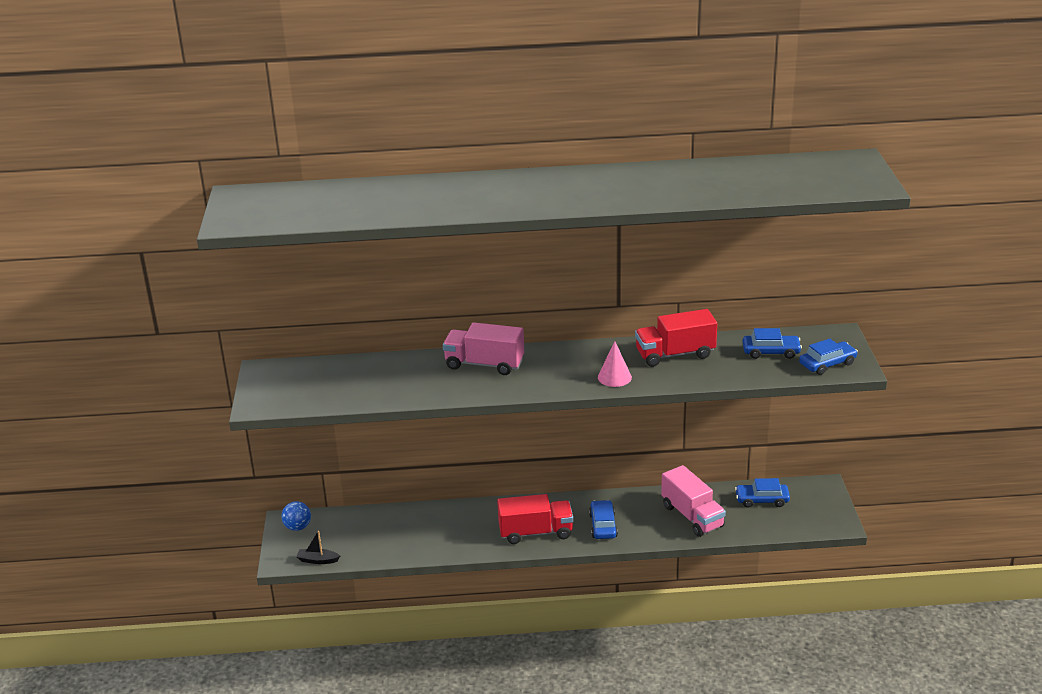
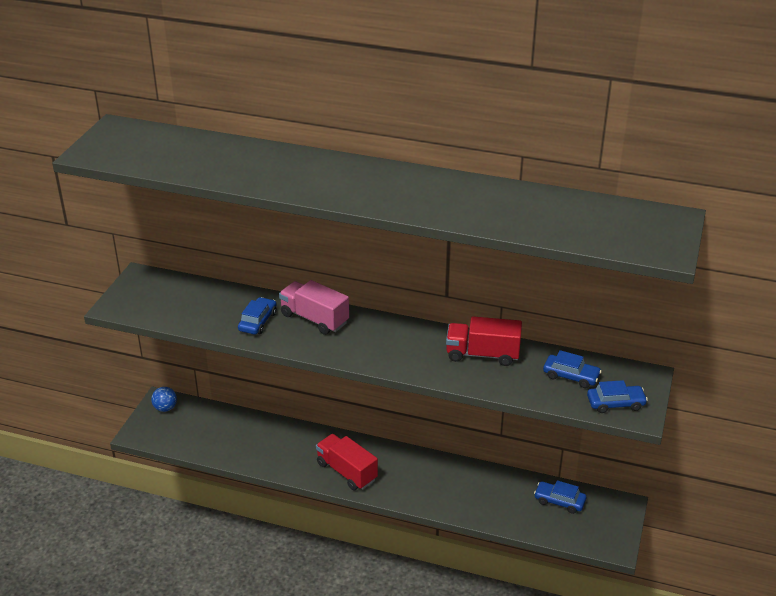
camera: 20 degrees right, 5 degrees up
black boat [296,531,340,564] -> none
red truck [497,494,573,544] -> red truck turned 150 degrees counterclockwise [316,434,378,490]
blue car [589,500,618,539] -> blue car moved to [238,297,277,334]
pink cone [598,341,632,387] -> none
pink truck [661,465,726,537] -> none

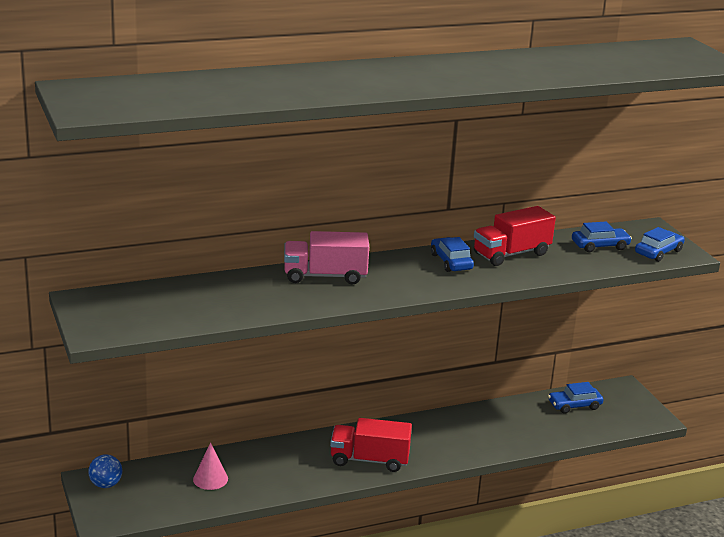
camera: 40 degrees left, 10 degrees down
blue car [238,297,277,334] -> blue car moved to [431,237,474,272]
none -> pink cone [193,443,228,490]

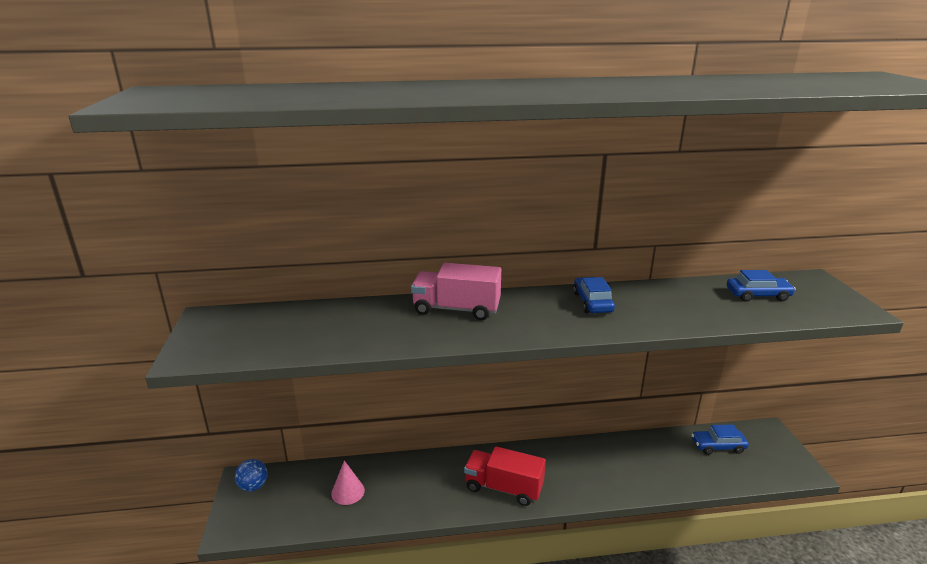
camera: 15 degrees right, 0 degrees up
red truck [474,206,556,266] -> none
blue car [635,227,685,262] -> none

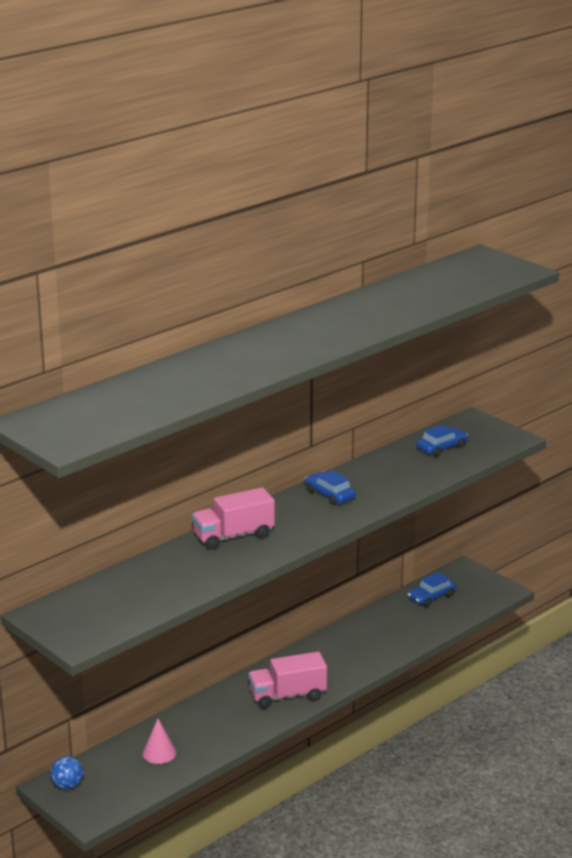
camera: 35 degrees left, 0 degrees up
red truck [464,446,546,506] -> pink truck [249,652,327,709]

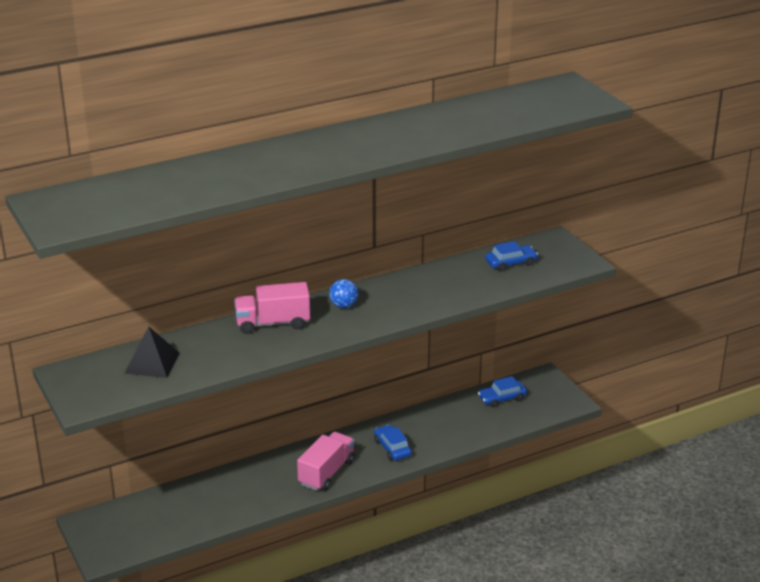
camera: 15 degrees right, 5 degrees up
blue ball [50,756,83,789] -> blue ball moved to [329,279,358,308]
pink cone [142,719,176,764] -> none
pink truck [249,652,327,709] -> pink truck turned 120 degrees clockwise [297,432,355,491]
blue car [305,470,356,505] -> blue car moved to [374,425,412,461]
none -> black pyramid [124,326,180,378]

